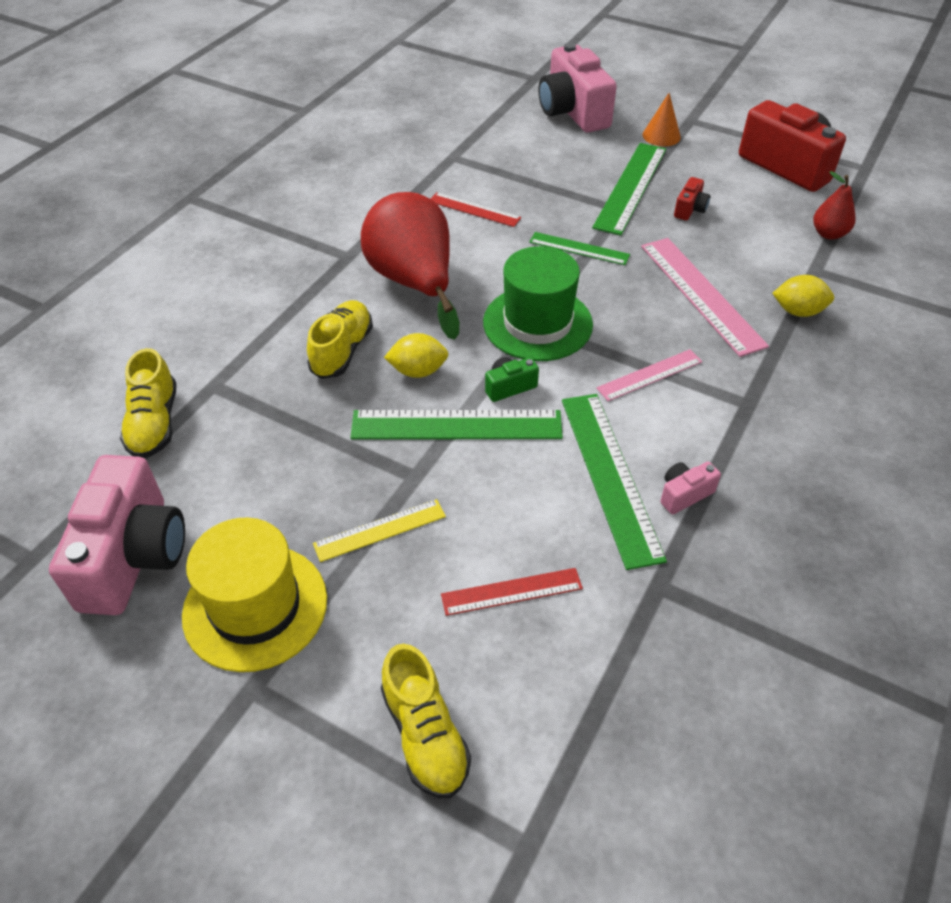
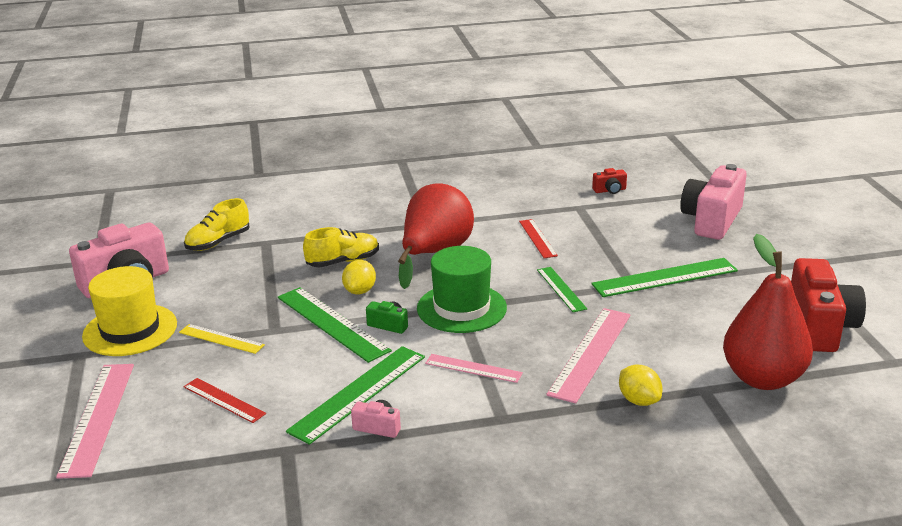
camera: 50 degrees right, 20 degrees down
yellow shoe [381,644,471,798] -> pink ruler [56,364,134,479]
yellow lemon [384,333,449,378] -> yellow lemon turned 60 degrees clockwise [342,260,376,294]
orange cone [642,93,681,146] -> none
red camera [674,177,710,221] -> red camera moved to [592,168,627,194]
red pear [813,171,855,240] -> red pear [723,234,813,390], size x2.12

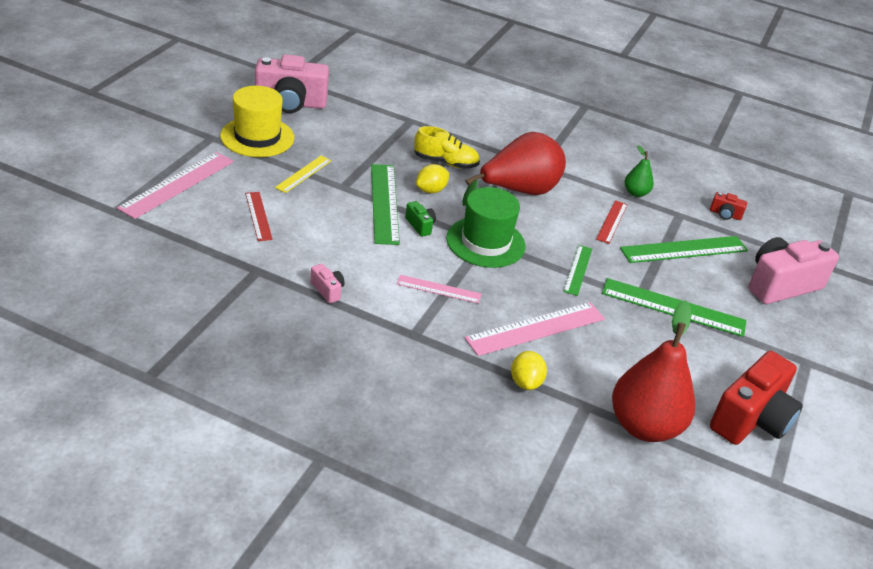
camera: 30 degrees right, 10 degrees up
yellow ruler [179,324,265,354] -> yellow ruler turned 60 degrees clockwise [275,156,331,193]
yellow shoe [184,198,250,251] -> none
green ruler [286,346,425,445] -> green ruler moved to [620,236,748,263]
pink ruler [425,354,523,383] -> pink ruler turned 45 degrees counterclockwise [397,275,482,304]
none -> green pear [625,145,654,197]

